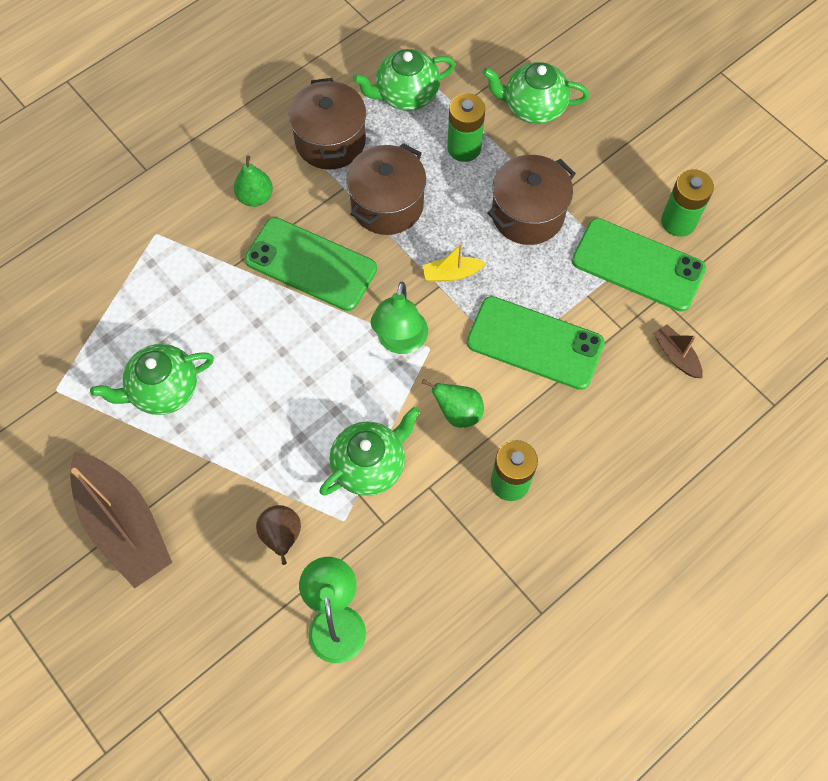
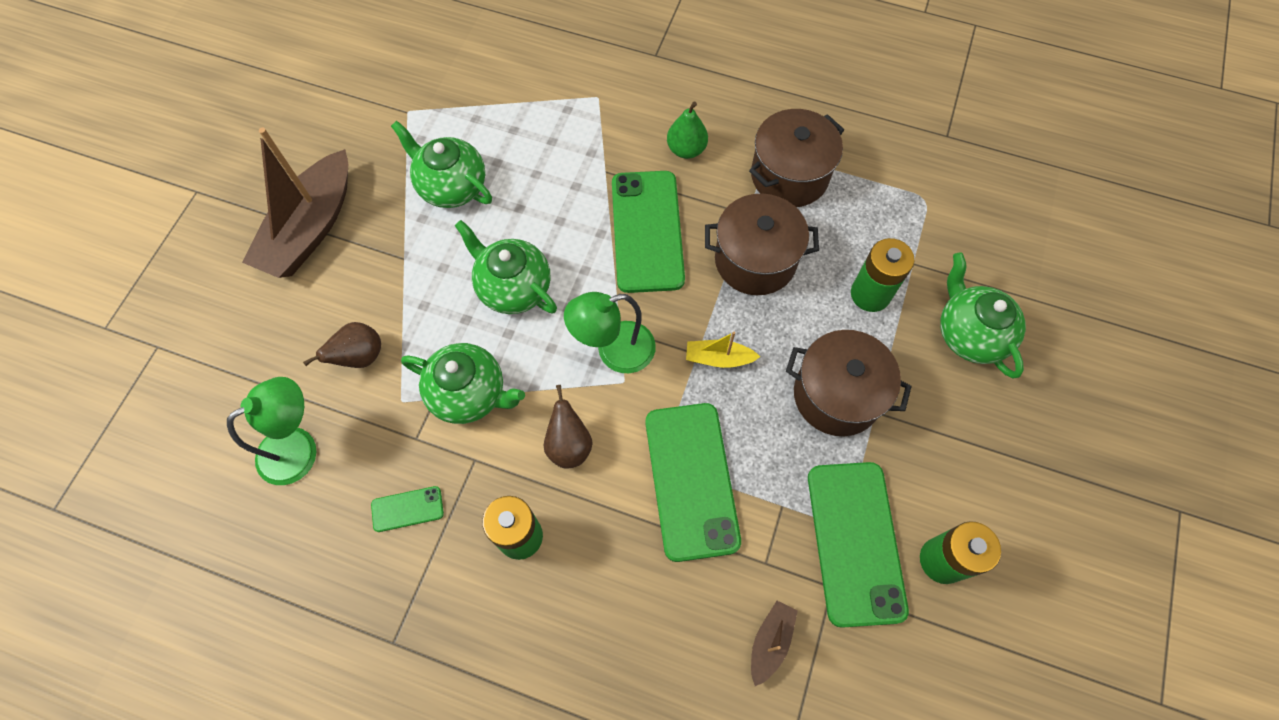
camera: 60 degrees right, 0 degrees up
green teapot [353,49,456,111] -> green teapot moved to [455,220,557,314]
yellow boat [422,244,486,282] -> yellow boat turned 45 degrees counterclockwise [686,332,760,368]
green pear [422,379,484,428] -> brown pear [544,385,593,468]
none -> green phone [371,486,444,532]

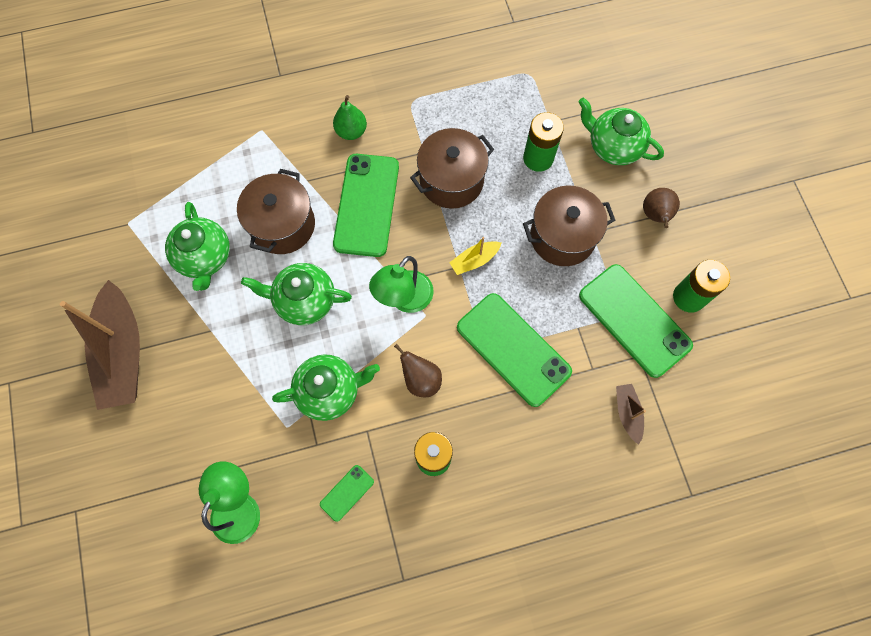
camera: 35 degrees left, 5 degrees up
brown pear [303,322,381,368] -> brown pear moved to [643,188,680,228]
green teapot [391,120,492,208] -> green teapot turned 105 degrees counterclockwise [165,202,230,291]
green phone [612,171,685,293] -> green phone turned 45 degrees clockwise [333,154,399,257]
brown pot [749,109,844,207] -> brown pot moved to [237,169,315,254]

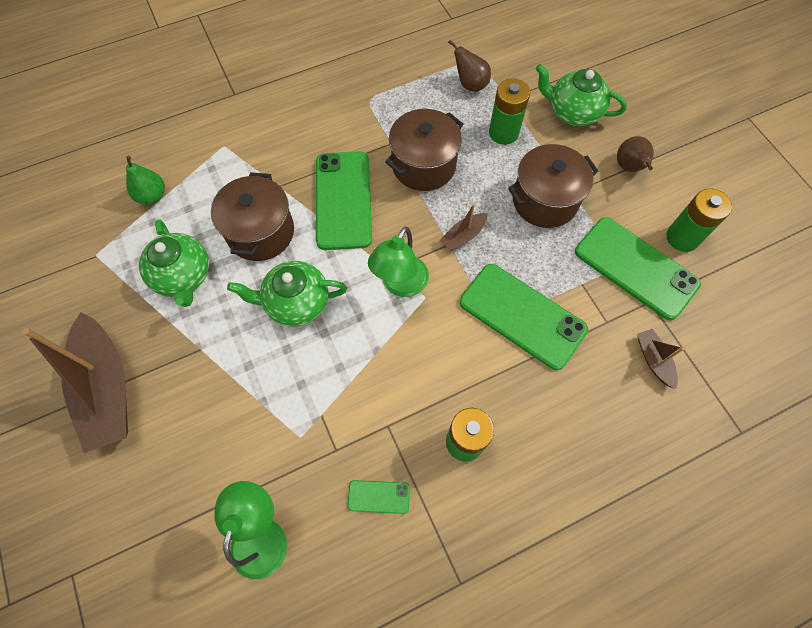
camera: 10 degrees left, 5 degrees down
green teapot [272,354,380,421] -> none
green phone [320,465,374,522] -> green phone turned 60 degrees clockwise [348,480,410,514]
green pear [333,95,367,140] -> green pear moved to [126,156,165,205]
brown pear [394,344,442,398] -> brown pear moved to [448,40,491,92]
yellow boat [449,237,501,275] -> brown boat [439,204,488,251]

